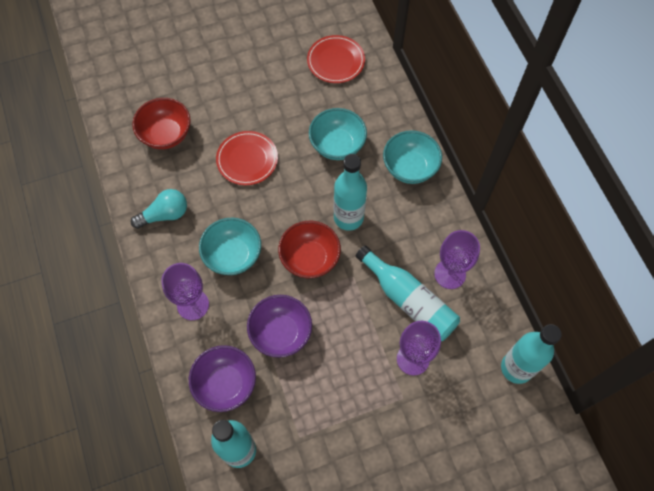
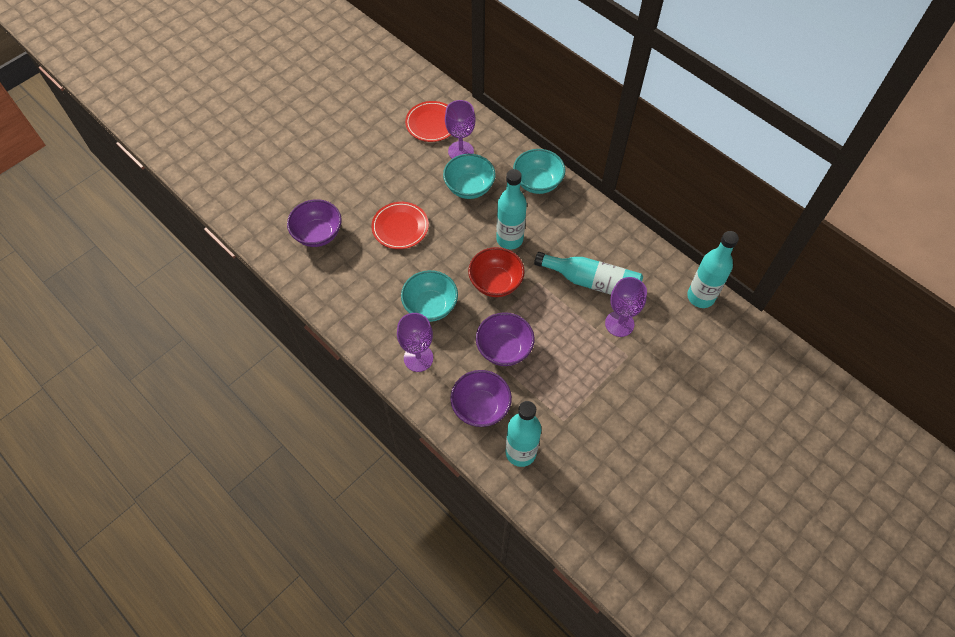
camera: 25 degrees left, 5 degrees down
turquoise light bulb [131,189,187,229] -> none
red bowl [132,98,191,149] -> purple bowl [287,199,342,247]
purple goblet [434,230,480,289] -> purple goblet moved to [445,100,476,159]

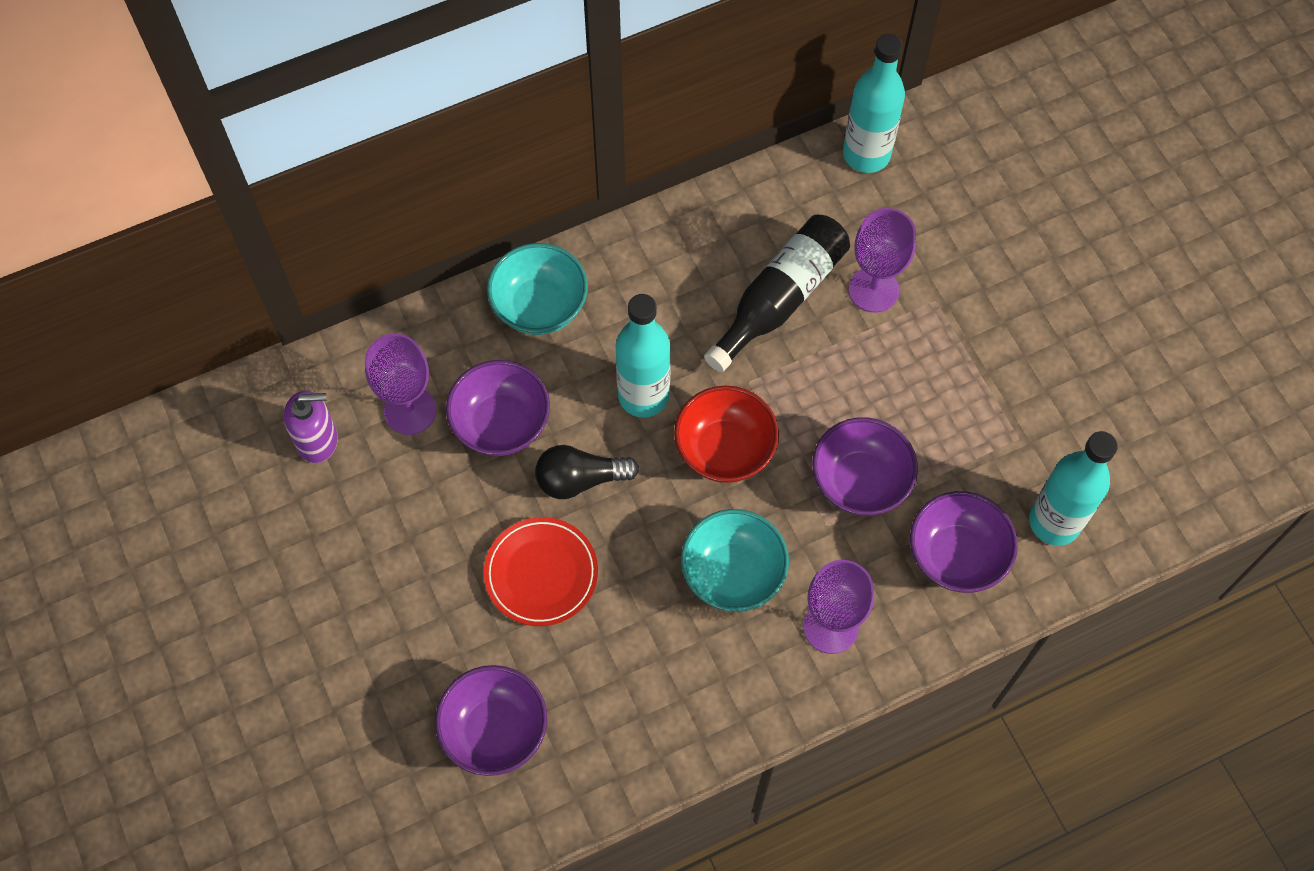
camera: 70 degrees left, 5 degrees up
red plate [405,101,451,142] -> purple soap dispenser [284,391,338,463]
turquoise bowl [443,154,496,199] -> purple bowl [446,360,550,456]
turquoise bottle [534,252,643,295] -> black bottle [704,215,850,372]
none -> black light bulb [535,445,639,499]

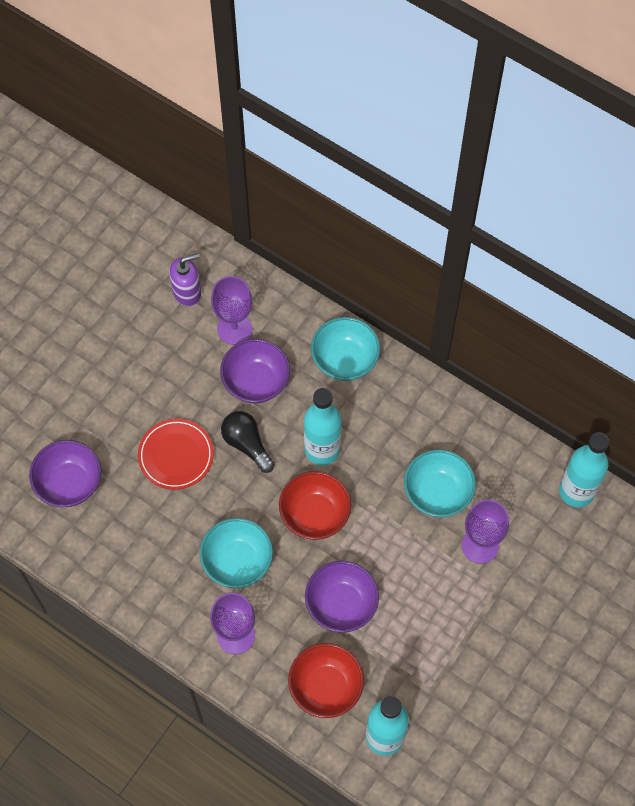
camera: 60 degrees right, 0 degrees up
purple soap dispenser [284,391,338,463] -> purple soap dispenser turned 75 degrees counterclockwise [169,253,201,306]
black bottle [704,215,850,372] -> turquoise bowl [404,449,476,517]
purple bowl [910,491,1018,593] -> red bowl [288,643,364,718]

